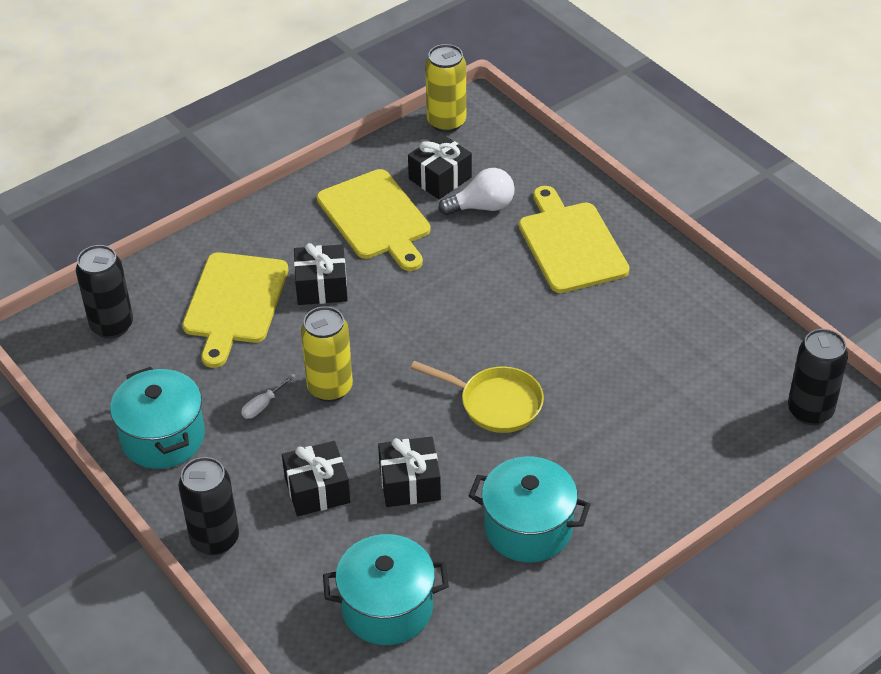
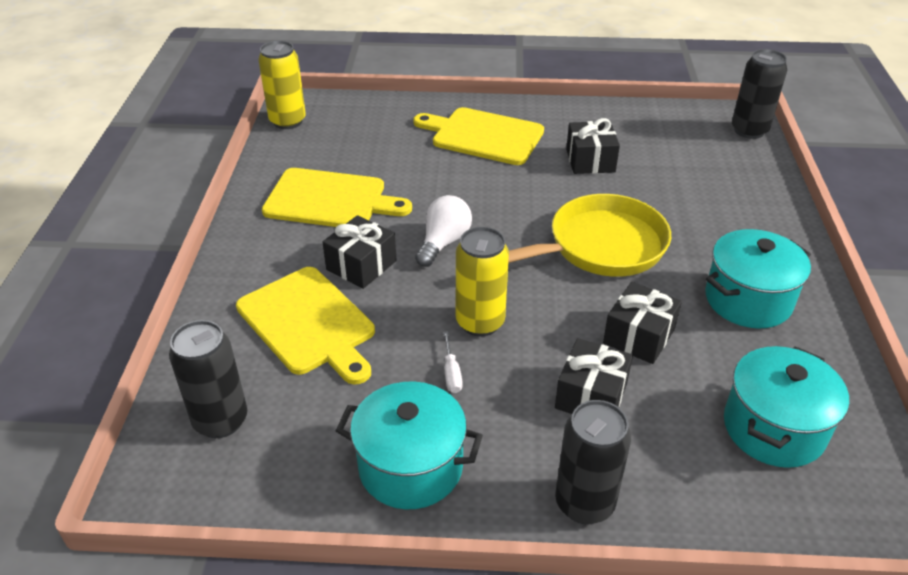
camera: 50 degrees left, 5 degrees down
black gift [408,133,472,199] -> black gift moved to [566,118,620,174]
yellow pan [411,361,544,433] -> yellow pan [508,194,671,277], size x1.50
white light bulb [438,168,515,215] -> white light bulb moved to [415,195,472,267]

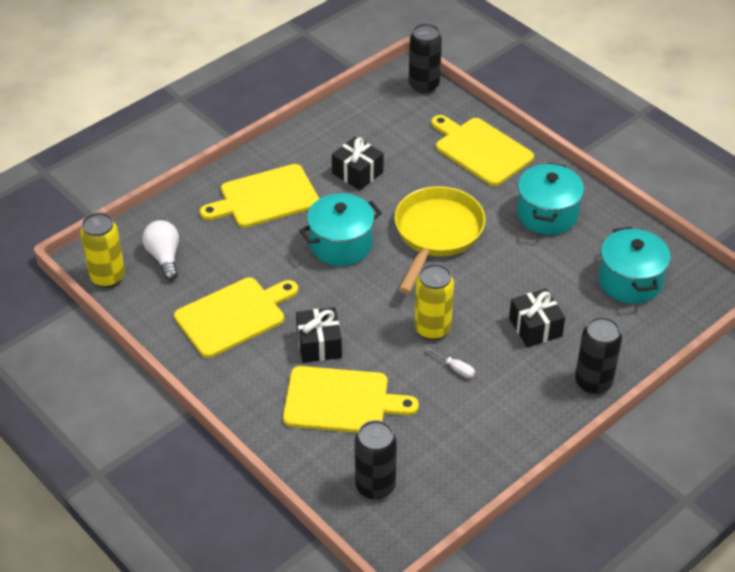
camera: 45 degrees left, 5 degrees up
turquoise pot [336,381,483,509] -> turquoise pot moved to [299,193,382,266]
white light bulb [415,195,472,267] -> white light bulb moved to [142,220,179,281]
black gift [603,282,682,364] -> none
none -> yellow cutting board [431,115,534,186]

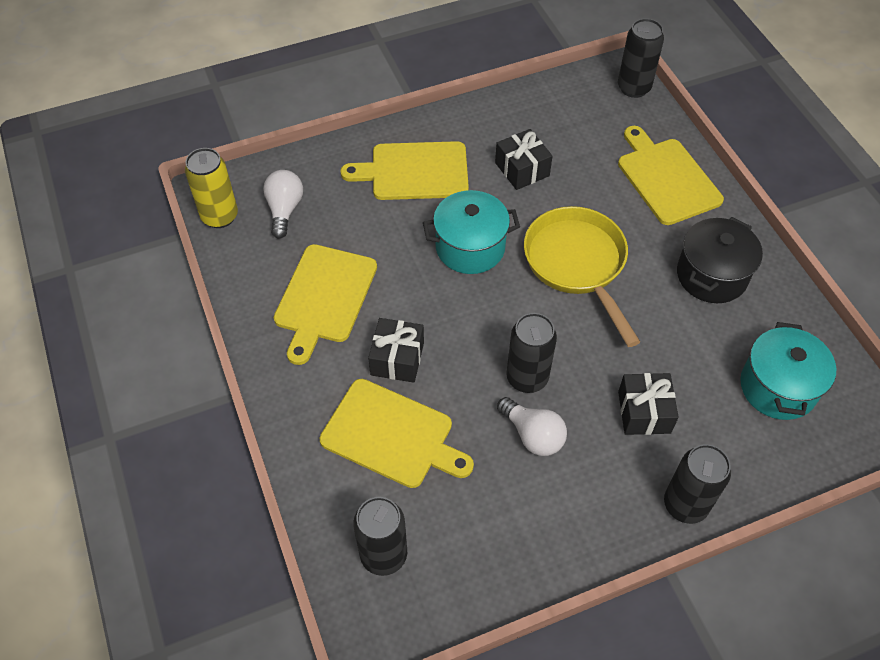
camera: 20 degrees right, 10 degrees up
yellow cutting board [174,278,298,358] -> yellow cutting board turned 120 degrees clockwise [274,244,377,365]
yellow pan [394,186,486,294] -> yellow pan turned 60 degrees counterclockwise [524,206,640,347]
yellow can [414,264,454,340] -> black can [506,313,557,393]
white screwdriver [425,346,475,378] -> white light bulb [497,397,567,456]
turquoise pot [517,163,584,235] -> black pot [677,217,763,303]

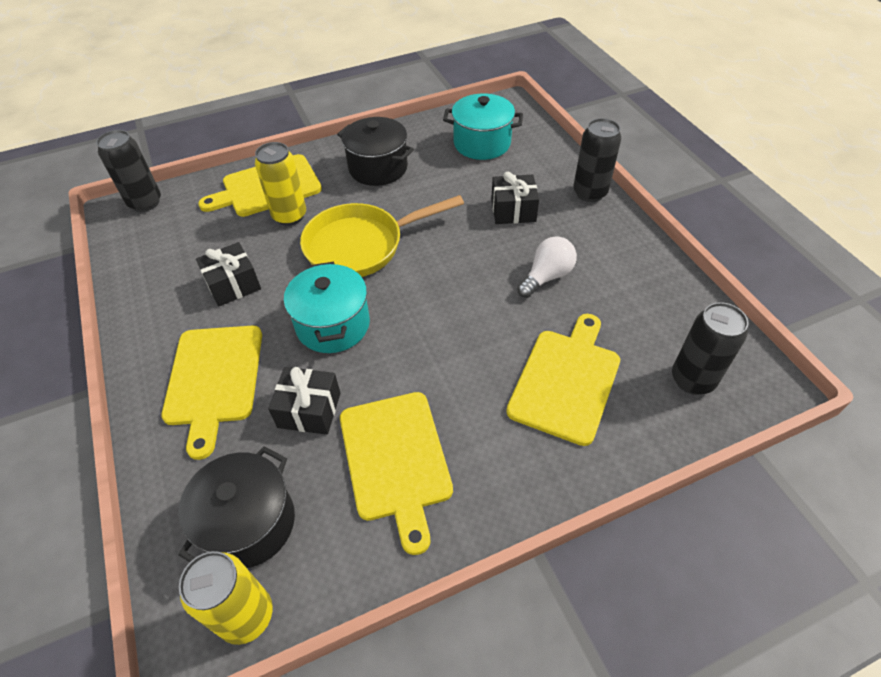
camera: 90 degrees left, 5 degrees down
white light bulb [263,170,303,239] -> black pot [178,446,295,568]
yellow cutting board [274,244,377,365] -> yellow cutting board turned 60 degrees clockwise [340,392,453,555]
black gift [368,318,424,383] -> black gift moved to [268,367,341,435]
black can [506,313,557,393] -> none
none -> yellow can [255,142,306,226]

